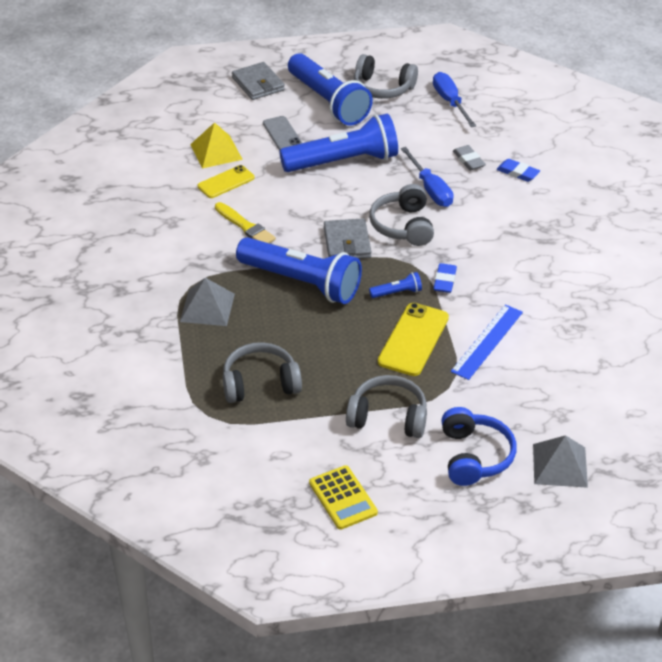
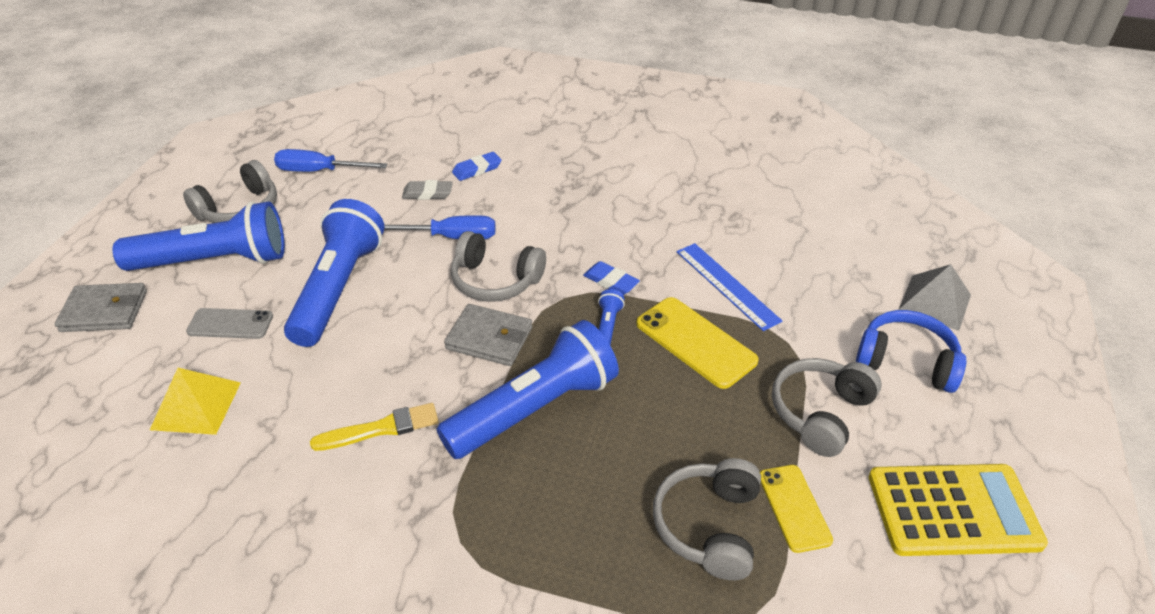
camera: 65 degrees left, 0 degrees up
grey pyramid [180,278,235,326] -> none
yellow phone [198,165,255,198] -> yellow phone moved to [760,465,833,553]
yellow calculator [309,465,378,530] -> yellow calculator [869,464,1048,556], size x1.58

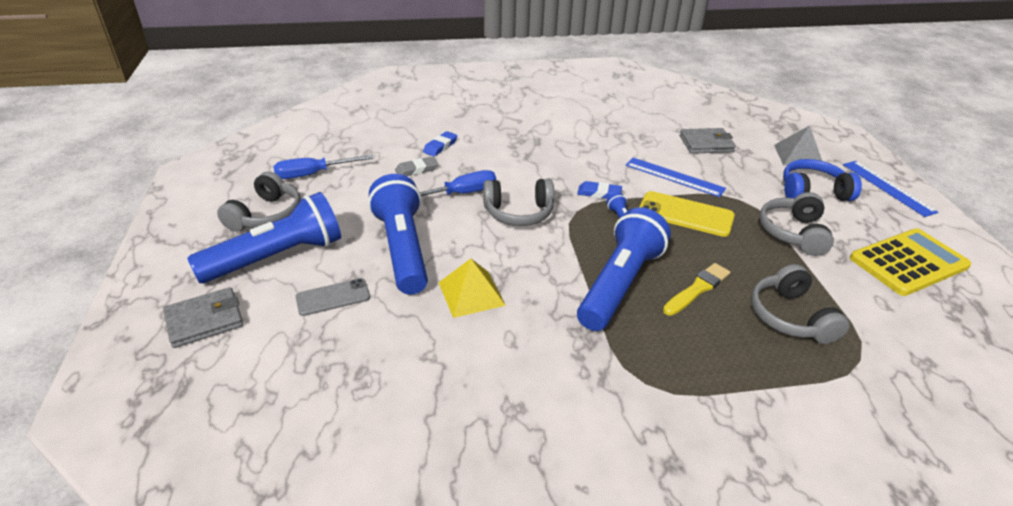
camera: 25 degrees left, 5 degrees down
yellow pyramid [150,368,241,435] -> yellow pyramid moved to [438,258,506,318]
yellow brush [310,403,439,451] -> yellow brush moved to [663,263,730,316]
grey wallet [444,304,532,366] -> grey wallet moved to [680,128,736,154]
yellow phone [760,465,833,553] -> none
none -> blue ruler [843,161,938,217]

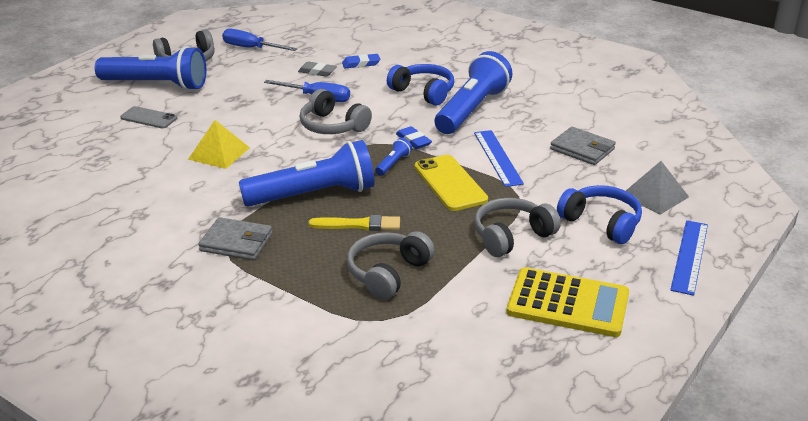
camera: 45 degrees right, 5 degrees down
grey wallet [163,287,243,348] -> grey wallet moved to [199,217,272,260]
blue flashlight [368,174,428,295] -> blue flashlight moved to [435,51,512,134]
none -> blue headphones [387,64,454,105]

